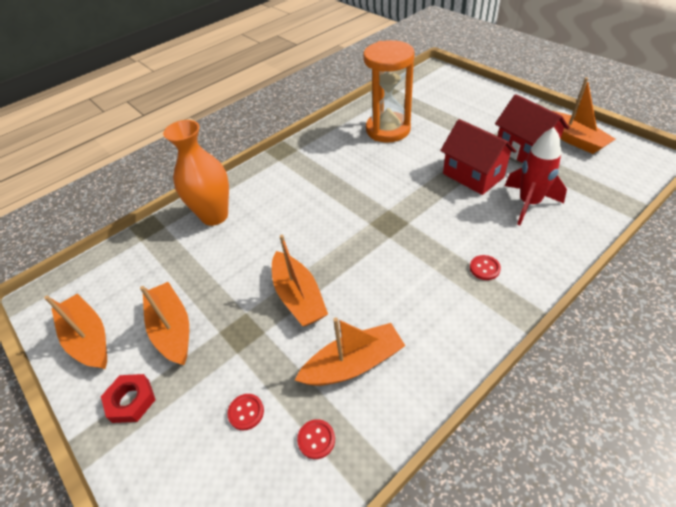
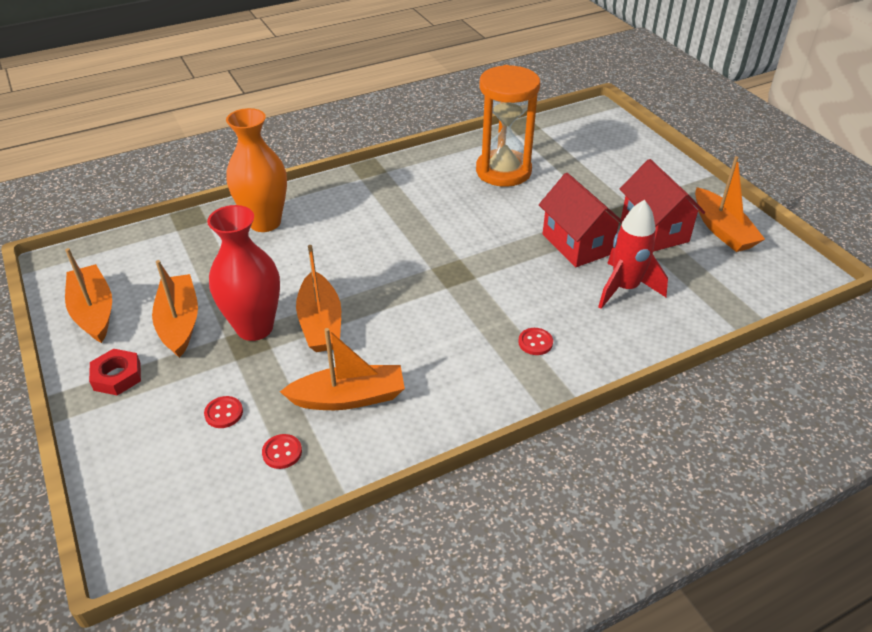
camera: 10 degrees right, 5 degrees down
none -> red vase [207,205,280,341]

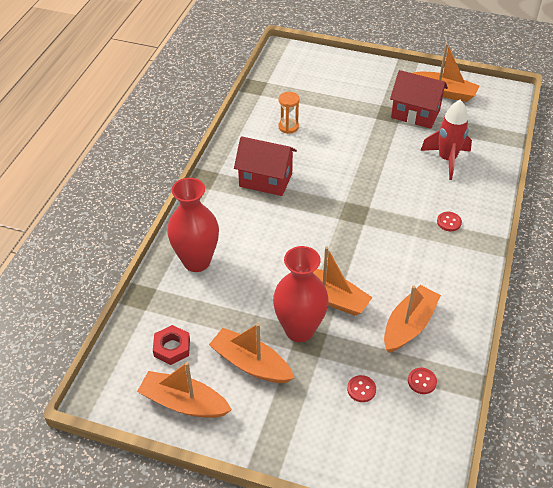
camera: 45 degrees left, 5 degrees up
red nut [89,349,141,396] -> red nut moved to [153,325,190,365]
orange vase [226,108,287,232] -> red vase [167,178,219,272]
orange hourglass [476,65,540,187] -> orange hourglass [278,92,300,134], size x0.46
red house [539,173,623,267] -> red house moved to [234,136,297,196]

